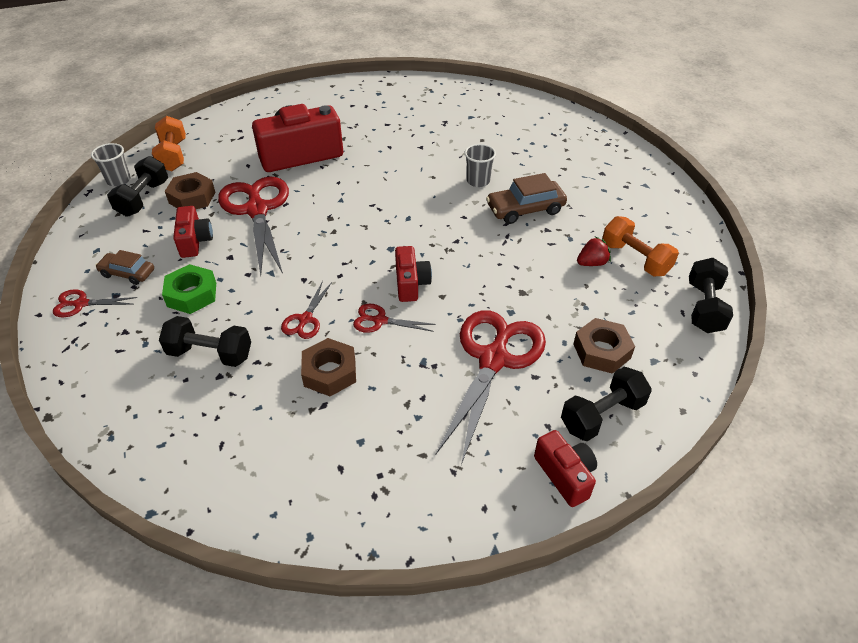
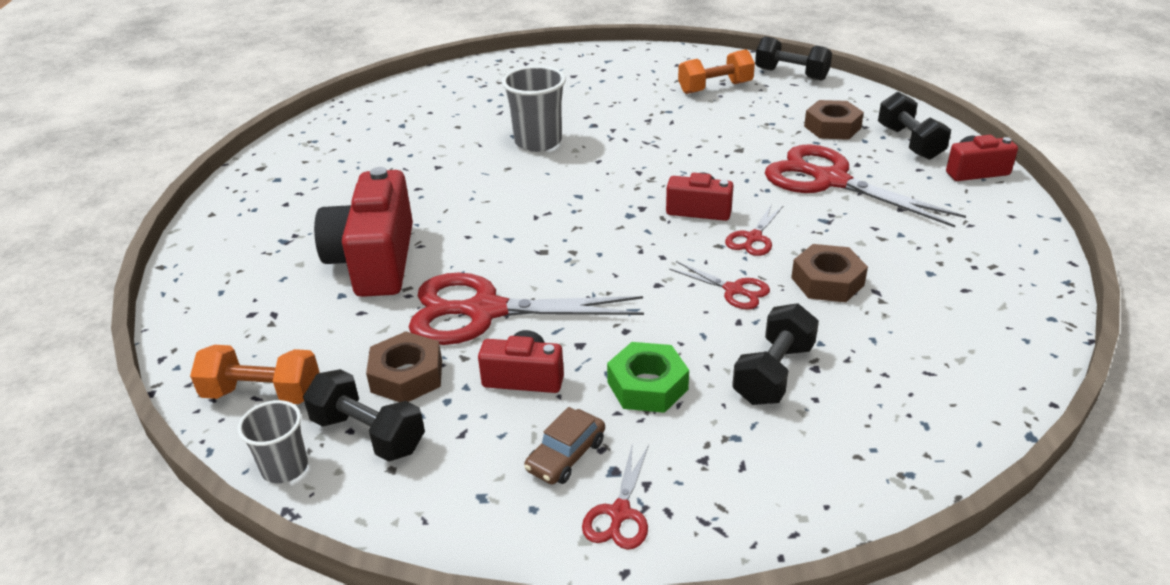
camera: 70 degrees left, 10 degrees down
grey cup [464,144,496,187] -> grey cup [502,66,566,152], size x1.62
brown car [486,173,567,224] -> none
red strawberry [577,237,611,266] -> none

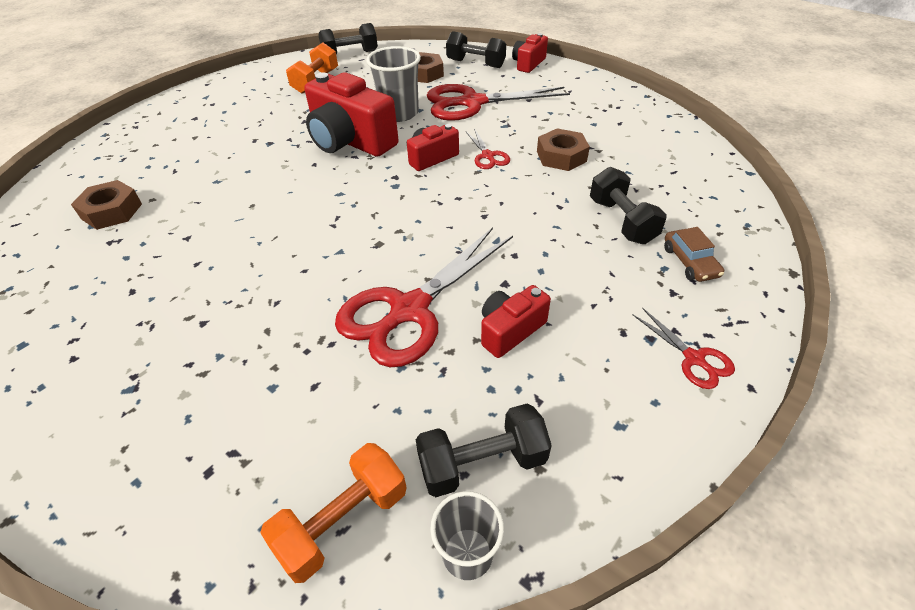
camera: 50 degrees left, 10 degrees up
red camera [314,167,413,297] -> red camera moved to [304,72,399,157]
brown nut [366,331,442,402] -> brown nut moved to [71,180,142,230]
grey cup [502,66,566,152] -> grey cup moved to [366,46,421,122]
brown car [524,407,605,484] -> brown car moved to [664,227,724,282]
green nut [607,342,689,413] -> none
red scissors [669,261,770,309] -> none

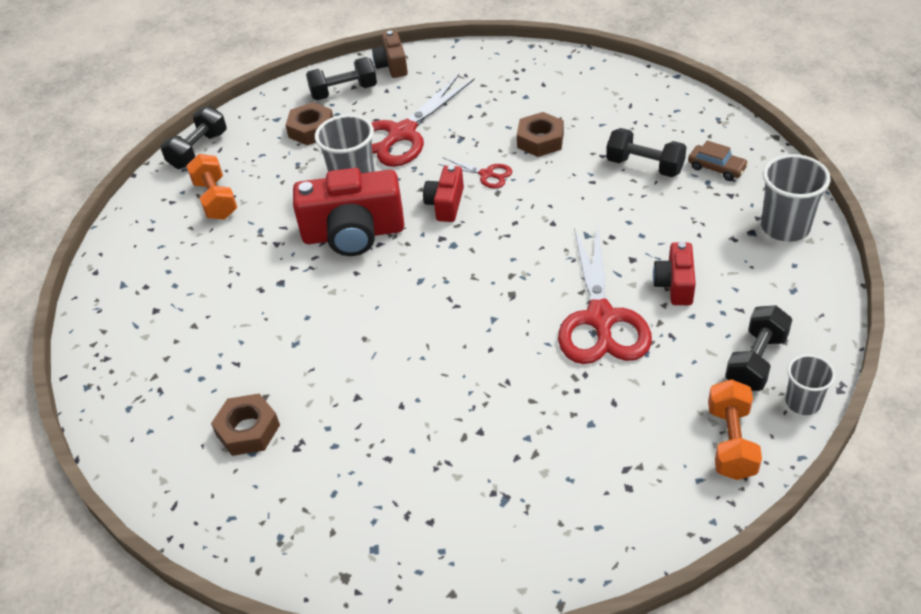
camera: 40 degrees left, 0 degrees up
red camera [512,33,548,73] -> brown camera [372,31,408,78]
red scissors [633,307,735,389] -> grey cup [761,154,831,242]

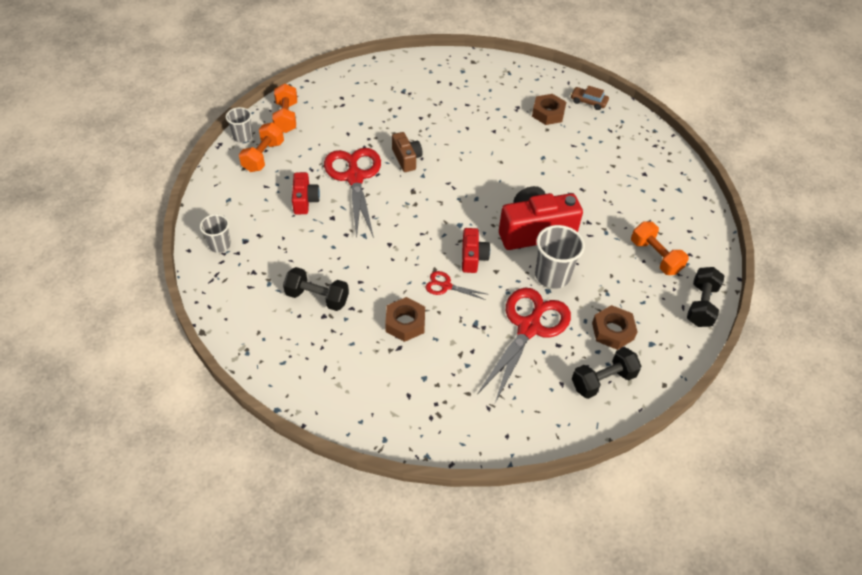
camera: 165 degrees right, 5 degrees up
brown camera [372,31,408,78] -> brown camera moved to [392,132,423,172]
brown car [688,141,749,181] -> brown car moved to [571,86,609,110]
black dumbbell [725,305,793,391] -> orange dumbbell [239,123,284,172]
grey cup [761,154,831,242] -> grey cup [200,214,231,253], size x0.62

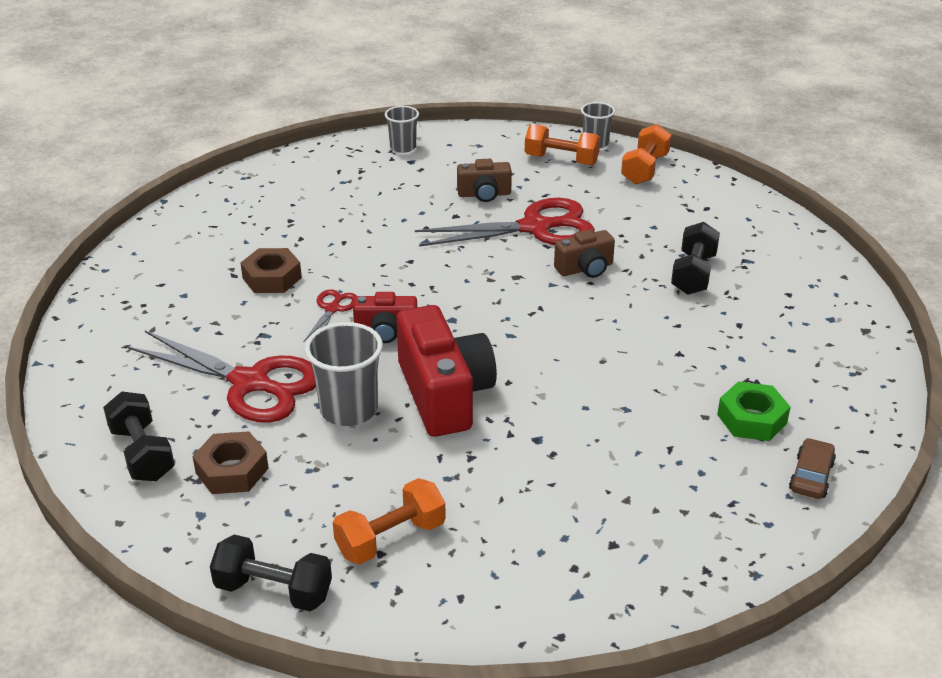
camera: 90 degrees right, 15 degrees down
orange dumbbell [272,83,297,133] -> orange dumbbell turned 60 degrees counterclockwise [621,124,671,185]
black dumbbell [283,267,349,311] -> black dumbbell moved to [671,222,720,295]
red camera [292,172,320,214] -> brown camera [457,159,512,202]
brown nut [532,94,566,125] -> green nut [717,381,791,441]

